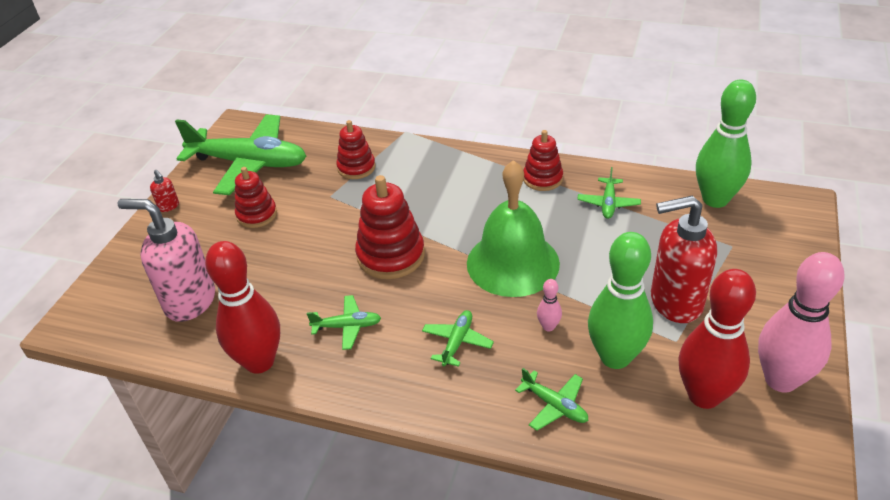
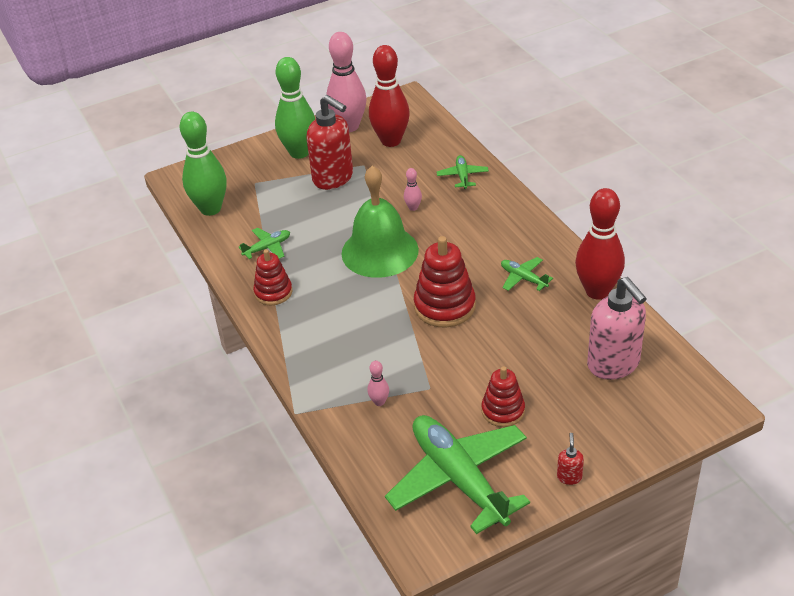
camera: 135 degrees left, 0 degrees up
red stacking toy [336,120,376,179] -> pink bowling pin [367,361,389,406]
green plane [422,310,494,367] -> none
green bowling pin [588,232,653,369] -> green bowling pin moved to [275,57,315,159]

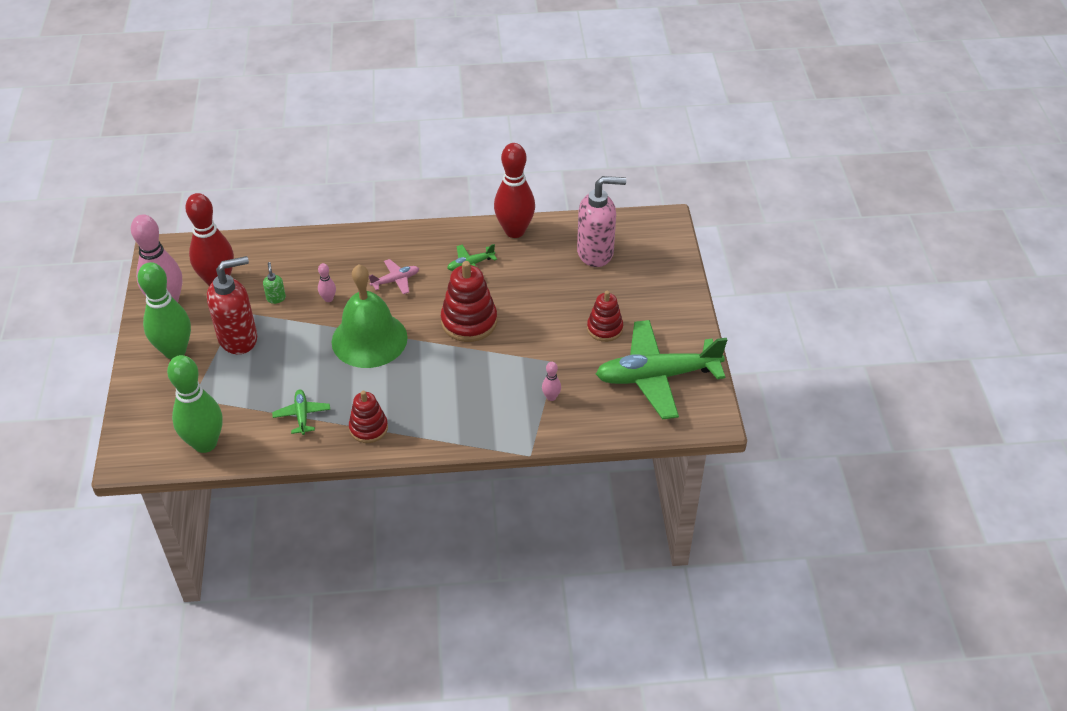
camera: 70 degrees left, 5 degrees up
green plane [437,155,489,189] -> none
red soap dispenser [557,433,584,485] -> none
none -> green soap dispenser [263,262,286,304]
none -> pink plane [369,259,419,294]

